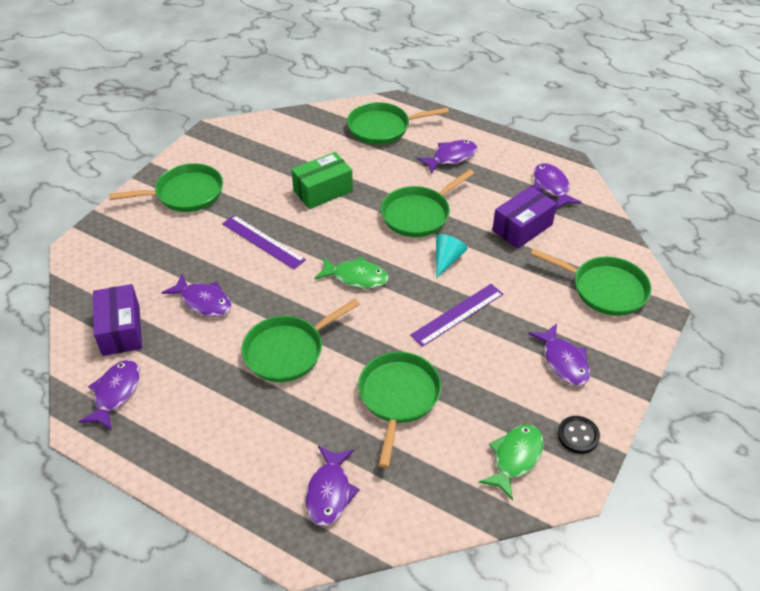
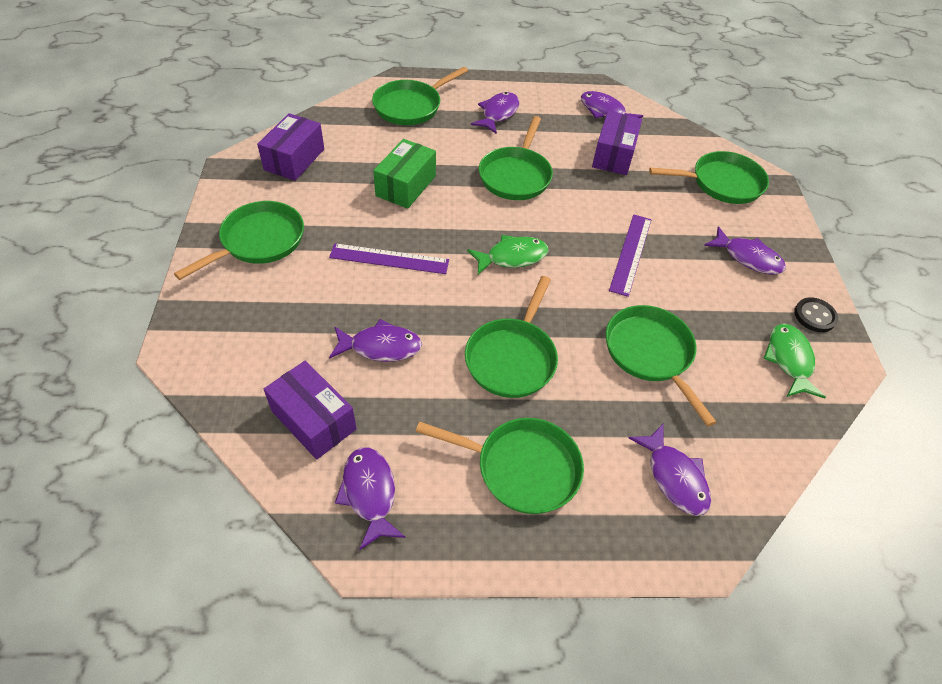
camera: 35 degrees left, 5 degrees up
turquoise cone [436,234,467,278] -> none
none -> purple box [257,113,324,181]
none -> green pan [416,418,584,514]

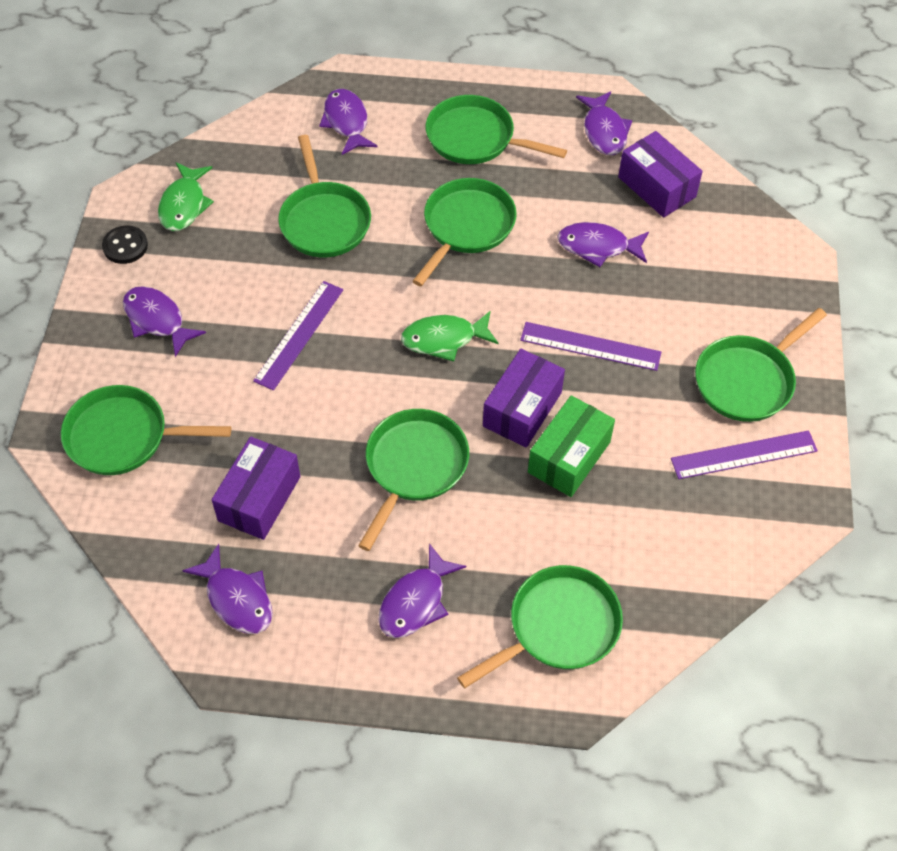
camera: 170 degrees left, 5 degrees up
purple box [257,113,324,181] -> purple box moved to [483,349,565,448]
none -> purple ruler [671,431,818,479]

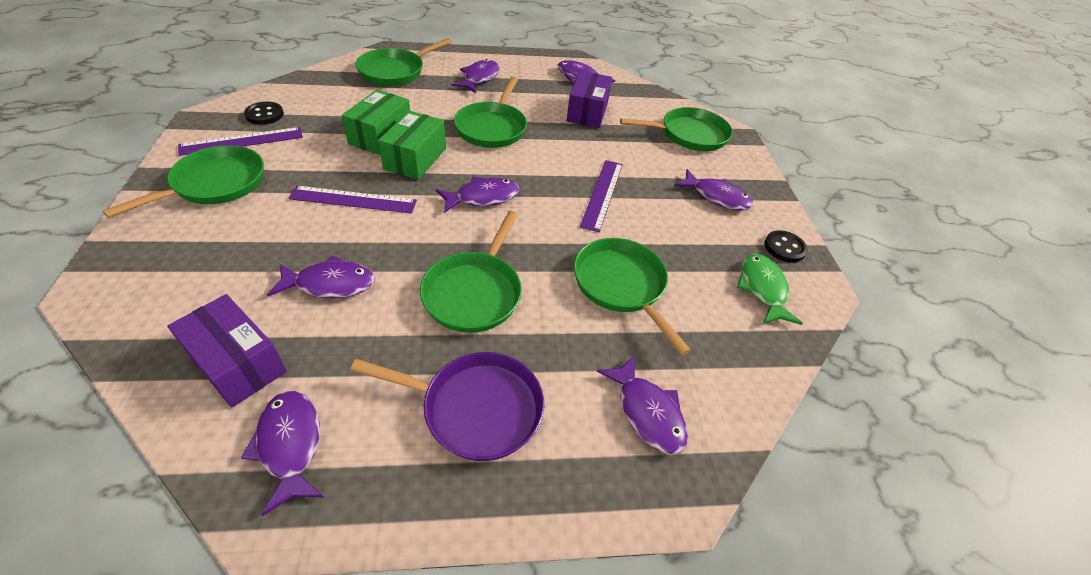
camera: 165 degrees right, 10 degrees down
green fish [401,311,499,361] -> purple fish [436,177,519,213]
green pan [426,95,567,164] -> purple pan [350,352,544,461]
purple box [483,349,565,448] -> green box [378,111,446,180]
none -> black button [244,102,284,125]

